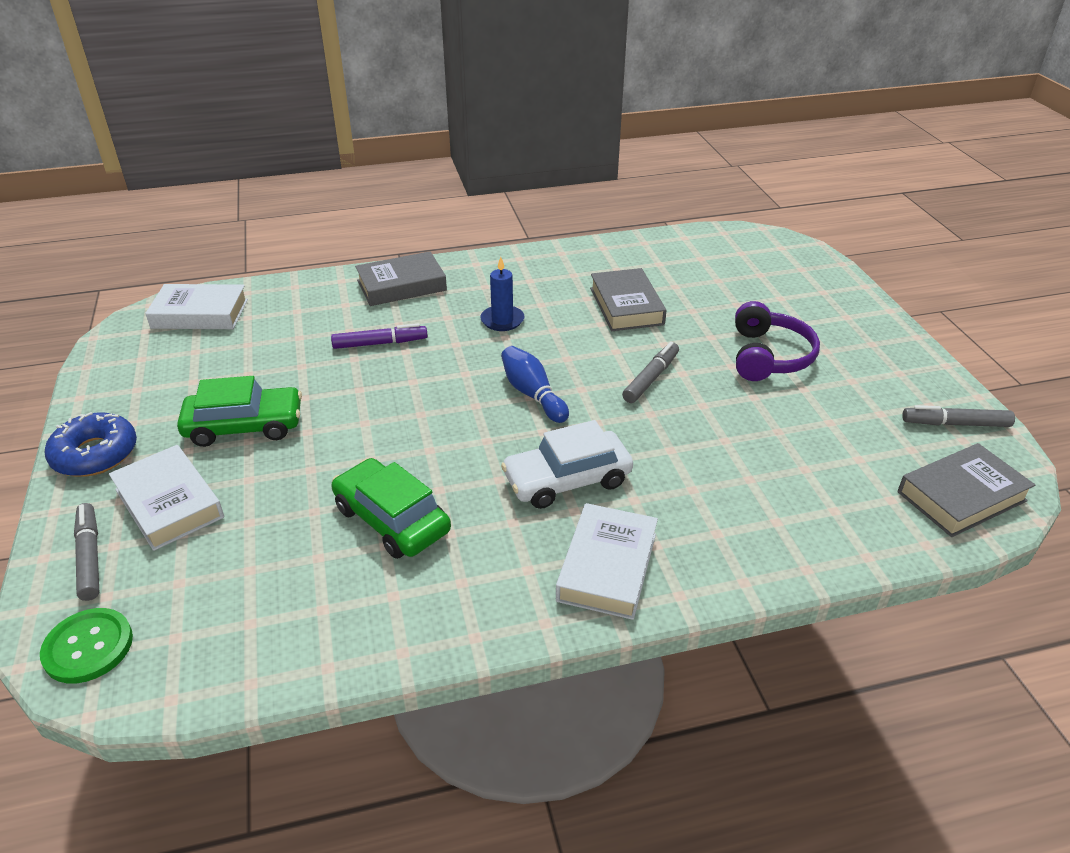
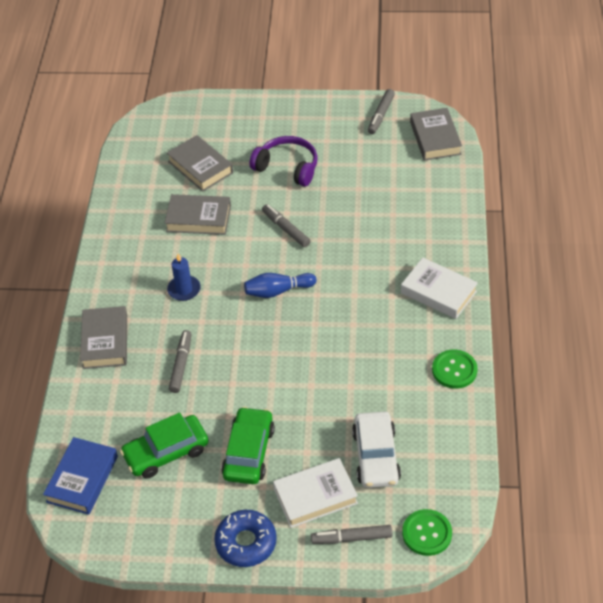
camera: 70 degrees left, 10 degrees up
white book [145,284,248,329] -> blue book [43,437,118,515]
purple marker [331,323,428,349] -> grey marker [169,330,192,393]
green car [331,458,451,559] -> green car moved to [120,413,209,478]
white car [501,420,633,509] -> white car moved to [352,411,401,488]
none -> grey book [167,135,233,192]
none -> green button [432,349,478,389]

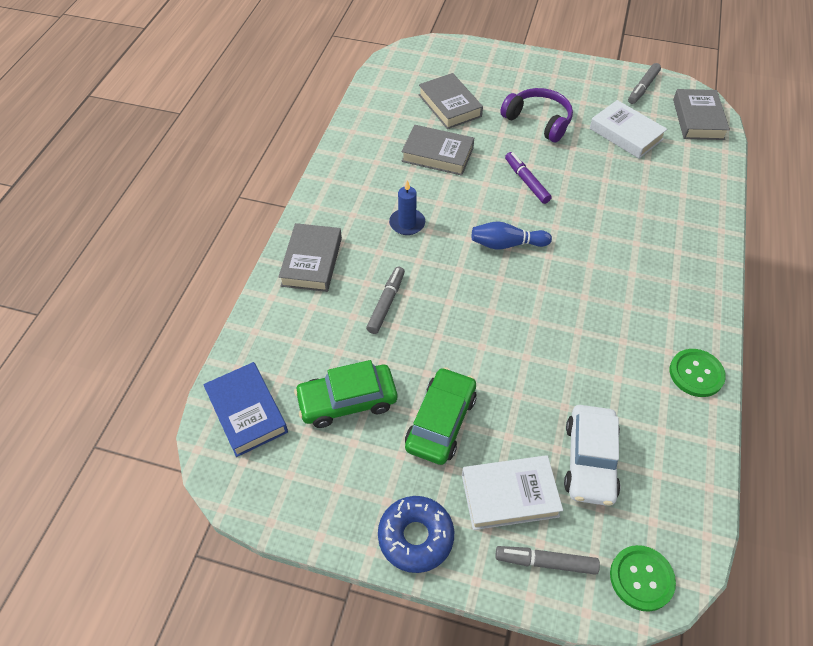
camera: 10 degrees right, 5 degrees up
blue book [43,437,118,515] -> blue book turned 60 degrees counterclockwise [203,362,288,457]
grey marker [262,204,311,247] -> purple marker [505,152,552,204]
white book [401,257,478,319] -> white book moved to [590,100,667,159]

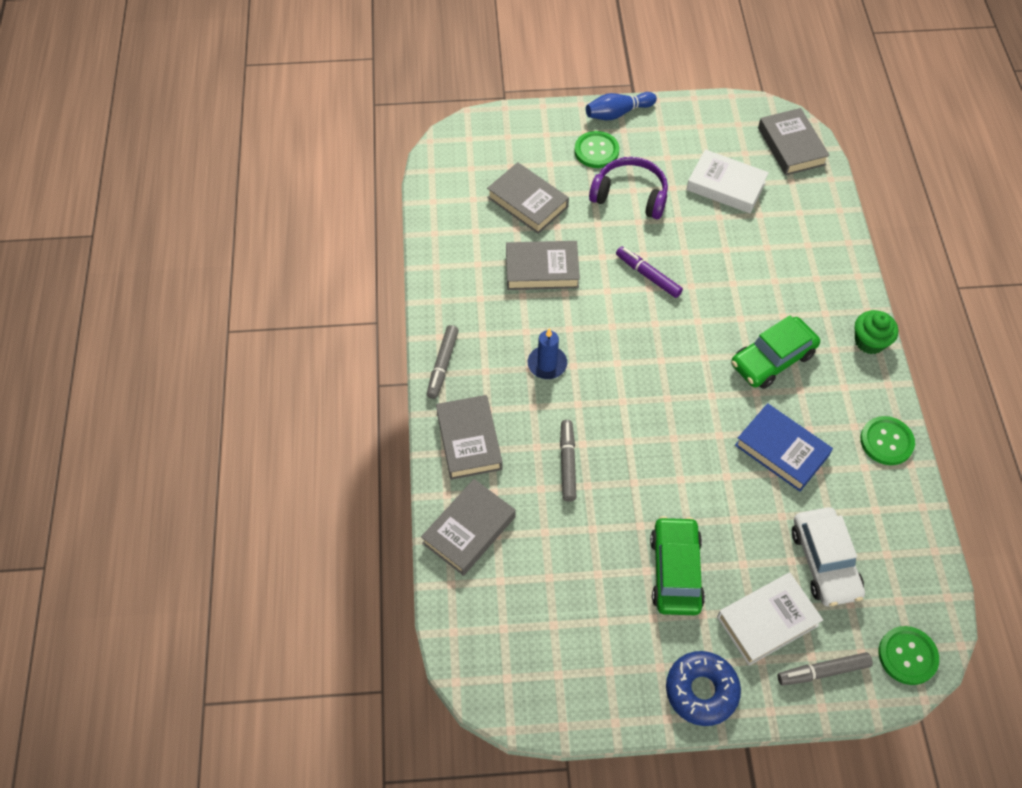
camera: 20 degrees left, 5 degrees up
blue book [203,362,288,457] -> blue book moved to [735,403,833,492]
green car [294,360,397,428] -> green car moved to [731,315,820,389]
blue bowling pin [472,221,552,249] -> blue bowling pin moved to [586,92,657,120]
grey marker [628,63,661,104] -> grey marker moved to [427,325,459,399]
none -> grey book [421,479,516,576]
none -> green button [574,131,619,168]
none -> green cupcake [855,310,898,354]

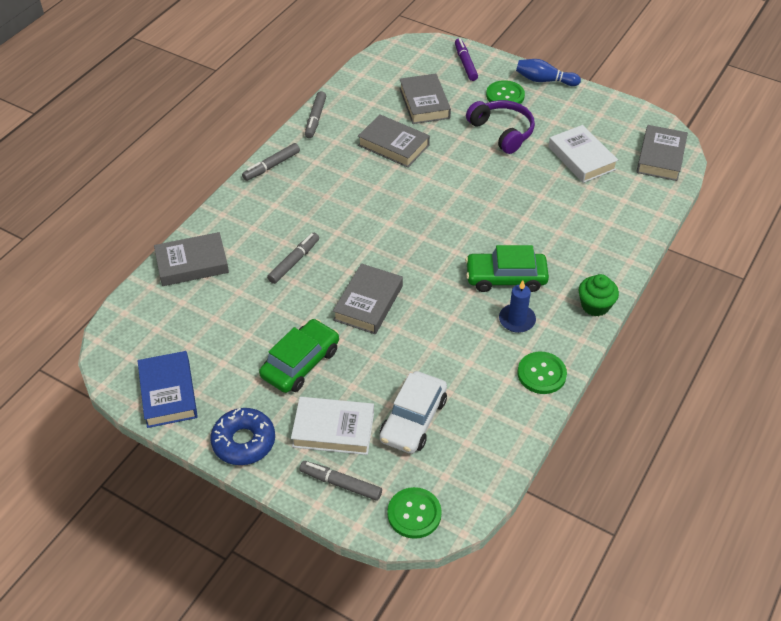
camera: 35 degrees right, 10 degrees down
grey book [436,395,503,480] -> grey book moved to [333,263,403,334]
blue candle [528,328,567,379] -> blue candle moved to [499,281,536,333]
purple marker [616,246,683,298] -> purple marker moved to [455,38,478,81]
blue book [735,403,833,492] -> blue book moved to [138,351,198,428]
none -> grey marker [305,91,326,138]

